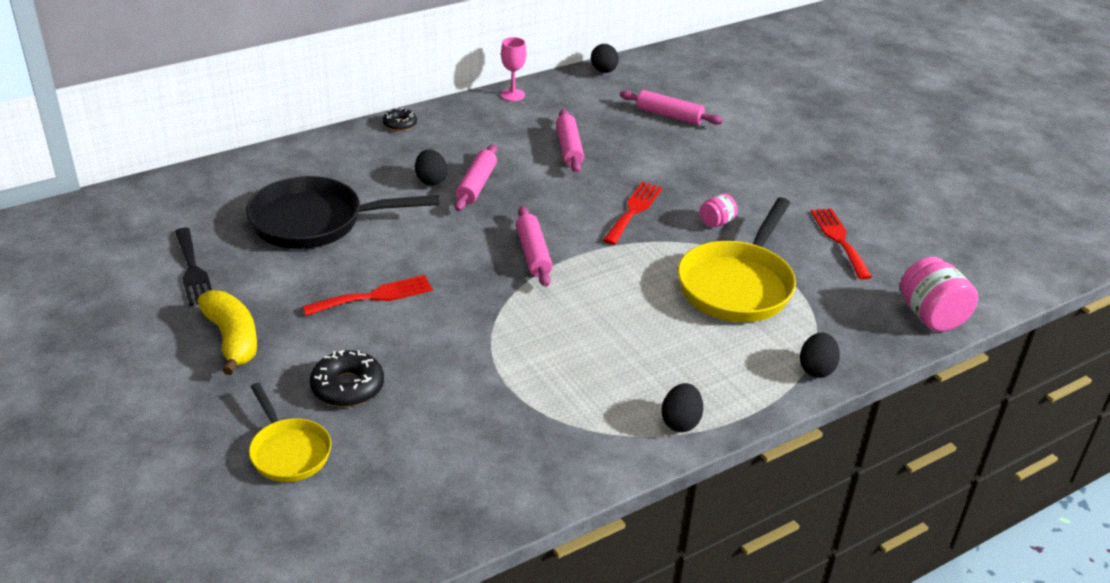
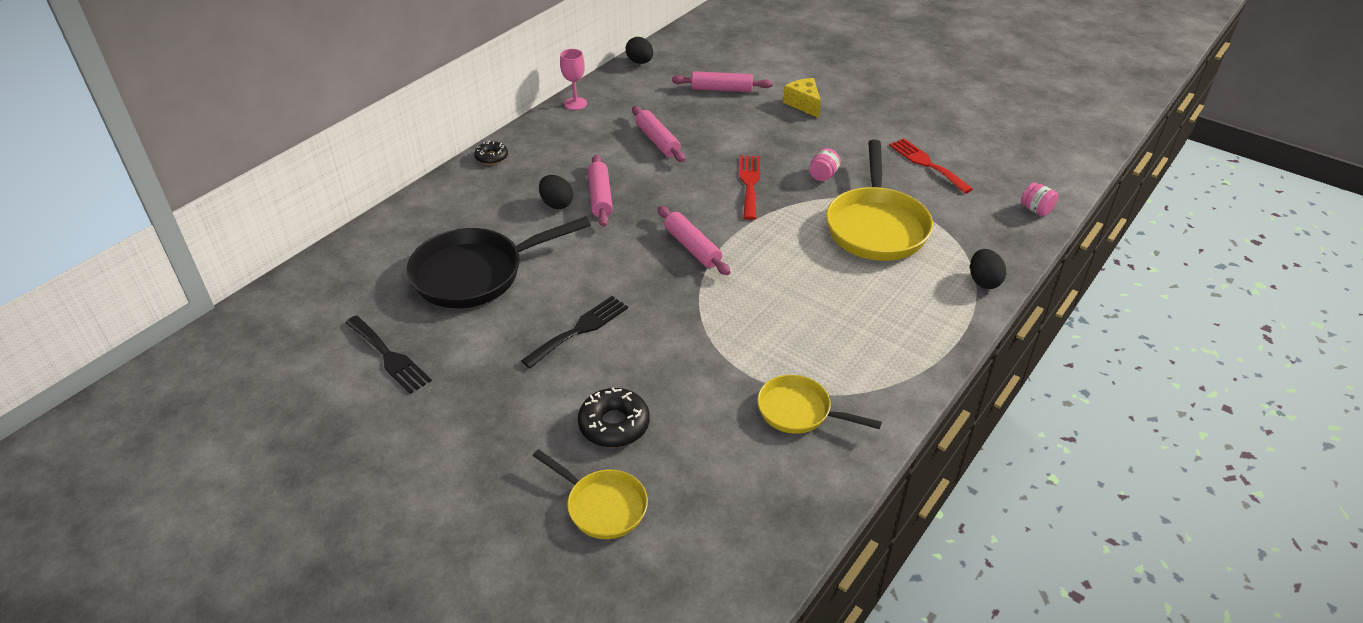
camera: 20 degrees left, 5 degrees up
yellow banana [197,290,257,375] -> none
red fork [302,275,433,316] -> black fork [521,296,628,368]
black egg [662,383,703,432] -> none
pink jar [900,257,978,332] -> pink jar [1021,182,1058,216], size x0.55
none -> yellow pan [757,375,882,434]
none -> yellow cheese [783,78,821,118]

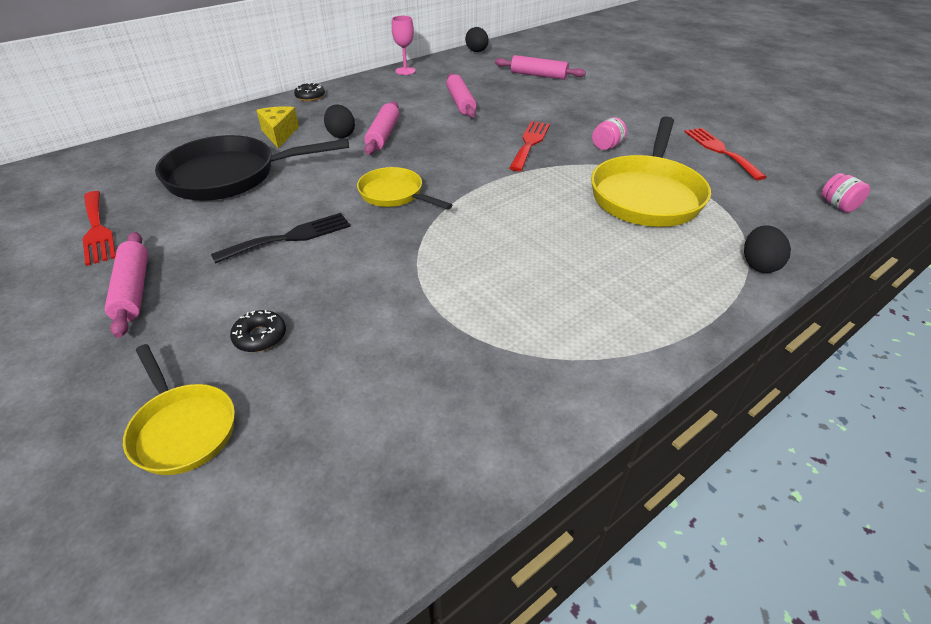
camera: 15 degrees right, 0 degrees up
black fork [345,315,432,394] -> red fork [83,191,116,266]
black donut [578,388,650,448] -> black donut [230,310,286,352], size x0.62
pink rolling pin [658,206,730,275] -> pink rolling pin moved to [105,232,148,338]
yellow pan [757,375,882,434] -> yellow pan moved to [357,167,452,210]
yellow cheese [783,78,821,118] -> yellow cheese moved to [257,106,299,148]

